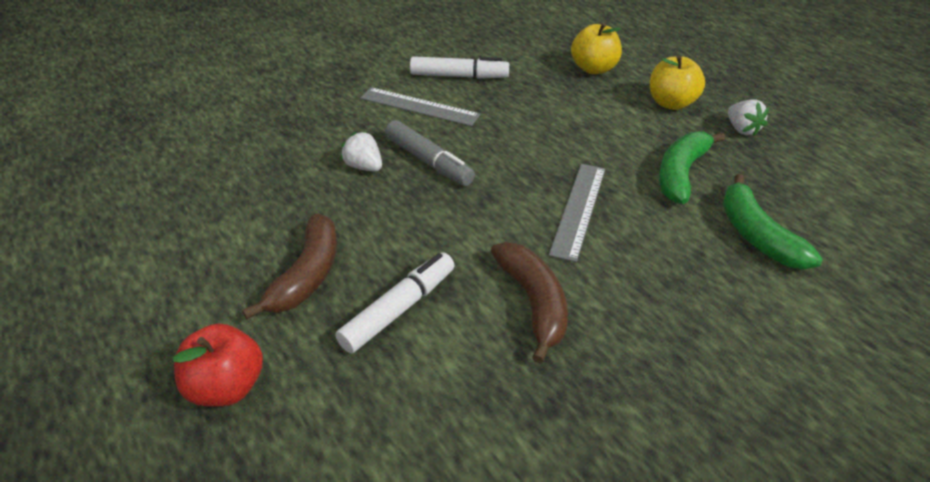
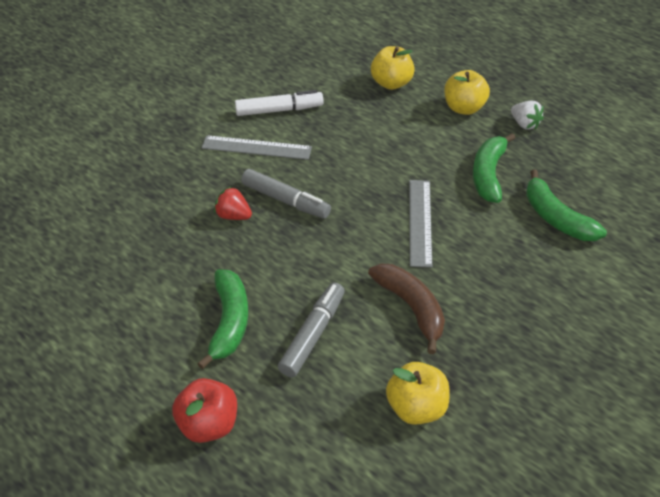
camera: 15 degrees left, 5 degrees up
brown banana [242,214,337,319] -> green banana [197,269,248,369]
white marker [335,253,455,354] -> grey marker [278,282,345,378]
white strawberry [341,132,382,171] -> red strawberry [214,187,252,220]
none -> yellow apple [386,362,449,425]

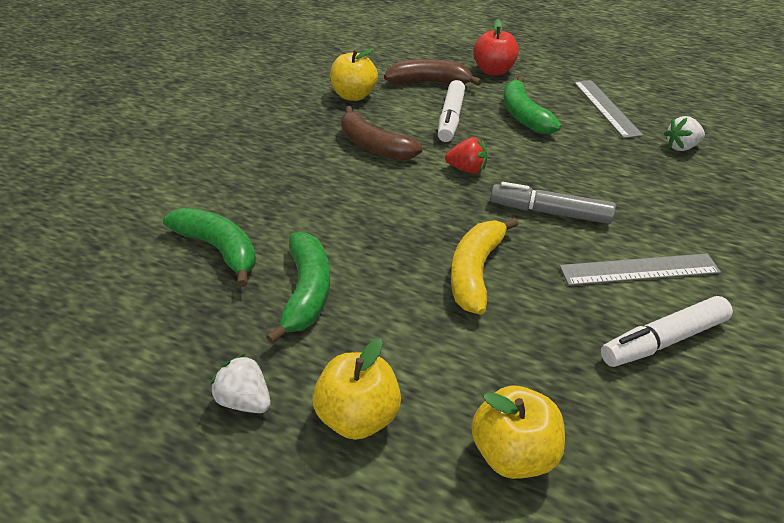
camera: 165 degrees right, 5 degrees down
red strawberry [214,187,252,220] -> red strawberry moved to [445,137,487,174]
grey marker [278,282,345,378] -> white marker [438,80,465,142]
grey ruler [409,180,432,268] -> grey ruler moved to [574,80,643,139]
none -> brown banana [384,59,482,86]
none -> yellow banana [451,218,518,315]
none -> white strawberry [664,116,705,151]

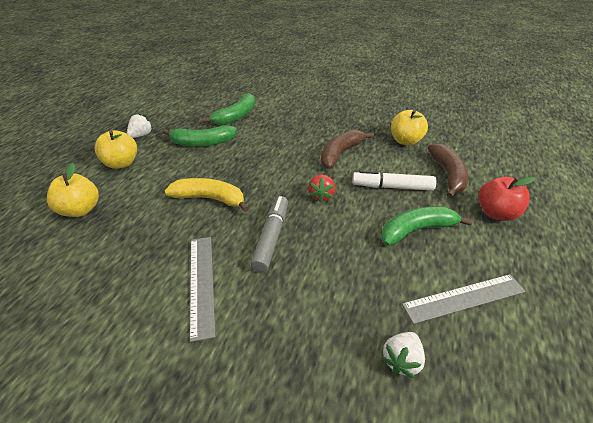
camera: 85 degrees right, 0 degrees up
white marker [601,296,733,367] -> none
white strawberry [664,116,705,151] -> white strawberry turned 120 degrees counterclockwise [381,332,425,378]

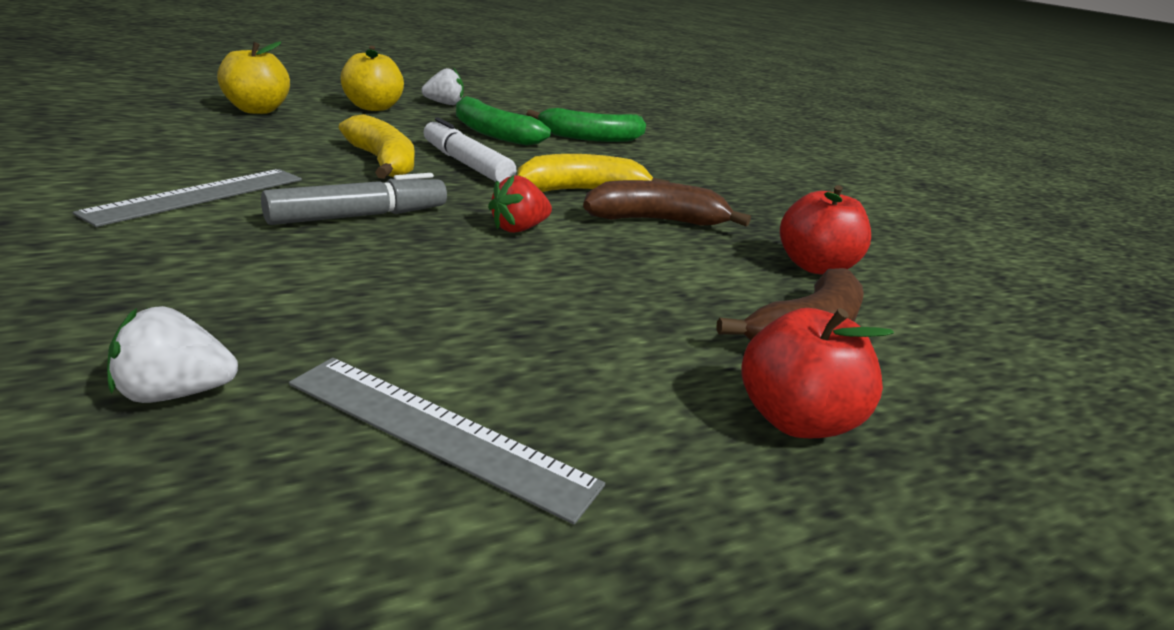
camera: 40 degrees right, 15 degrees down
white marker [352,170,437,191] -> white marker moved to [424,117,516,183]
green banana [381,206,473,246] -> none
yellow apple [391,110,428,145] -> red apple [780,185,871,275]
none -> yellow banana [517,154,670,192]

